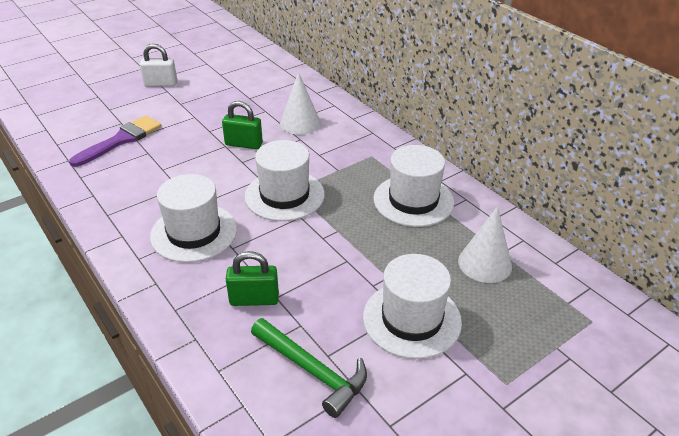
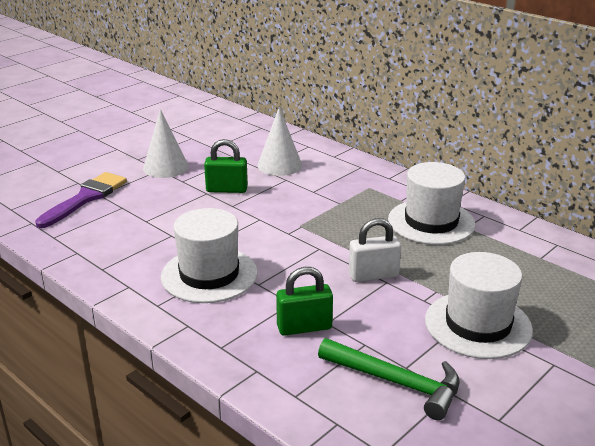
camera: 10 degrees left, 10 degrees down
white padlock [140,44,177,87] -> white padlock moved to [349,218,401,282]
white hat [245,140,325,221] -> none
white cone [458,206,512,283] -> white cone moved to [143,109,189,178]

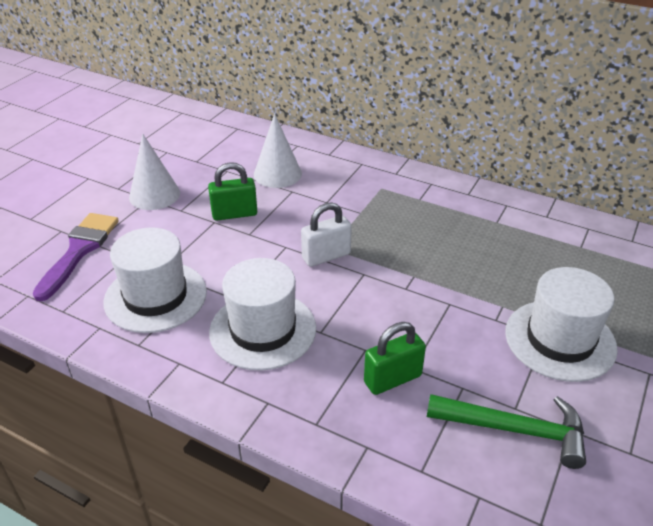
camera: 15 degrees left, 10 degrees up
white padlock [349,218,401,282] -> white padlock moved to [301,202,352,267]
white hat [388,162,475,245] -> white hat moved to [103,227,207,333]

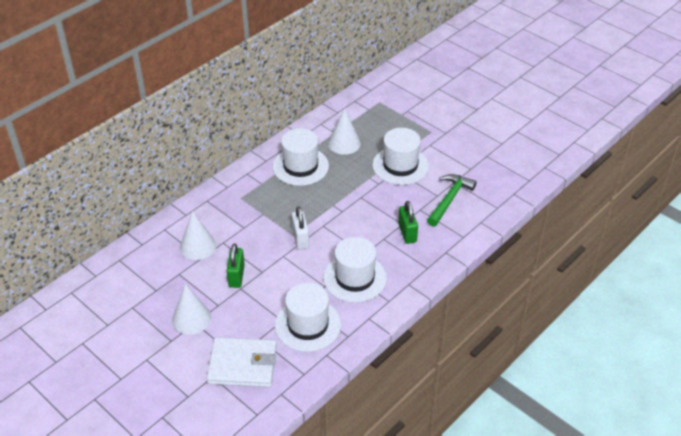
camera: 75 degrees left, 5 degrees up
purple brush [33,213,119,301] -> white wallet [207,337,277,387]
none -> white hat [273,128,329,186]
none -> white cone [328,108,361,155]

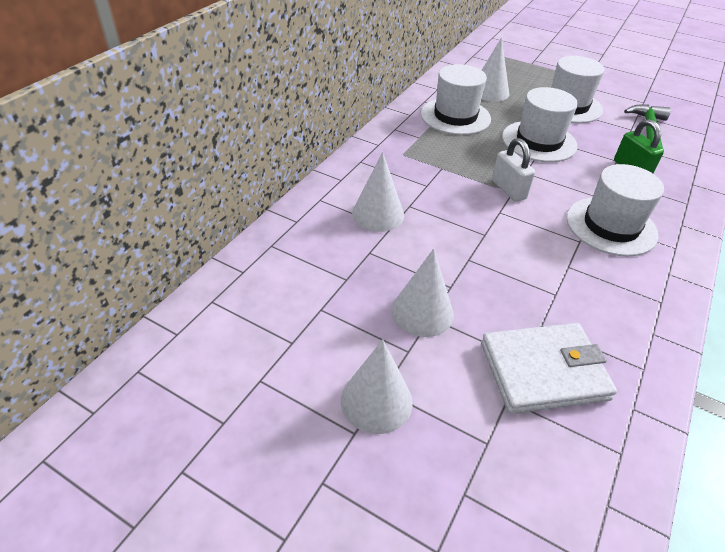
camera: 15 degrees left, 0 degrees up
green padlock [227,244,245,288] -> none
white hat [275,283,341,352] -> white hat moved to [502,87,578,162]
none -> white cone [341,339,413,434]

